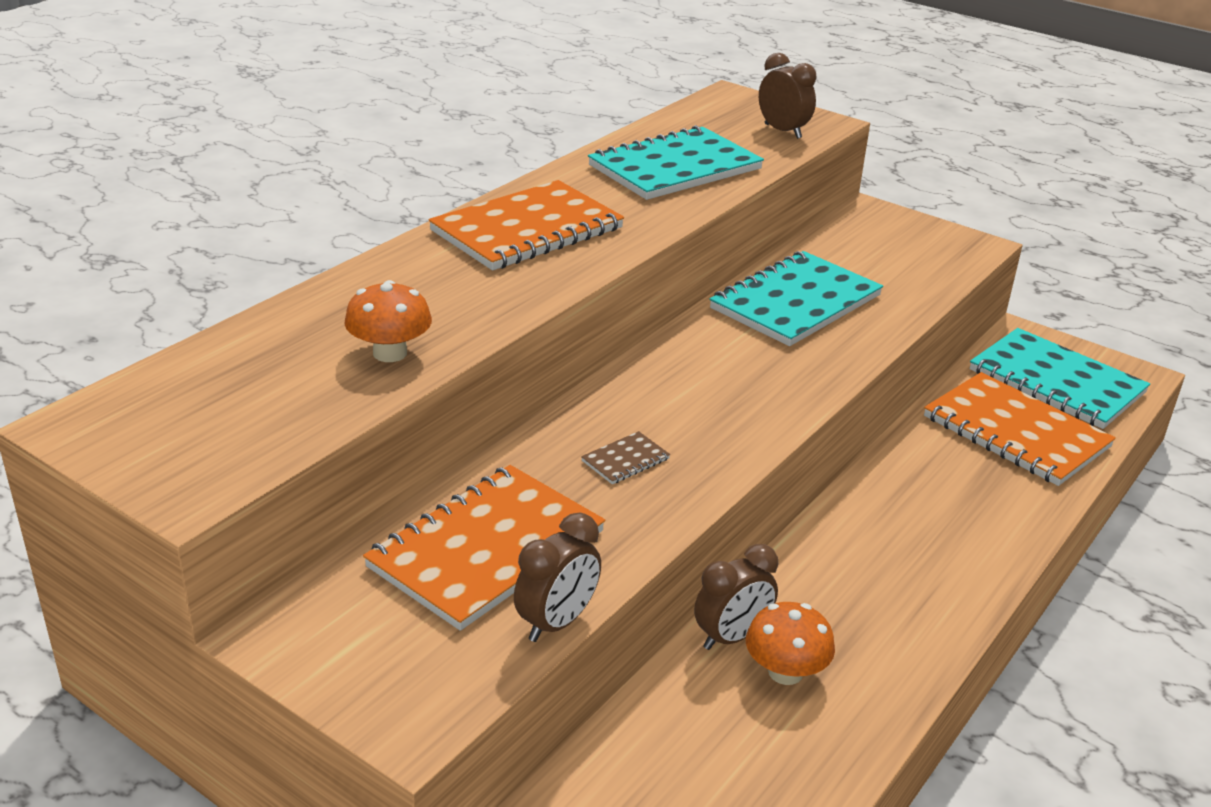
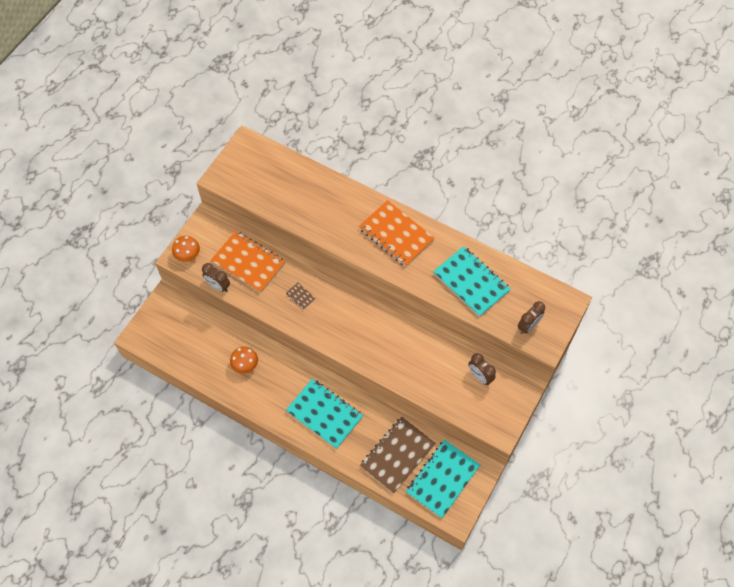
camera: 85 degrees right, 30 degrees up
orange mushroom [344,280,432,362] -> orange mushroom moved to [172,236,200,262]
brown clock [694,544,778,650] -> brown clock moved to [469,353,496,385]
turquoise notebook [709,251,883,346] -> turquoise notebook moved to [286,378,363,449]
orange notebook [924,372,1116,486] -> brown notebook [360,417,435,494]

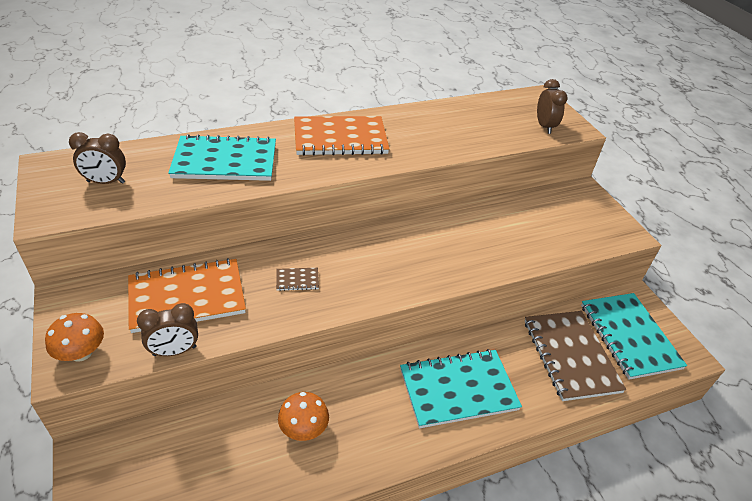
camera: 55 degrees left, 20 degrees down
turquoise notebook [433,246,511,317] -> turquoise notebook moved to [168,134,276,181]
brown clock [469,353,496,385] -> brown clock moved to [69,132,126,184]

